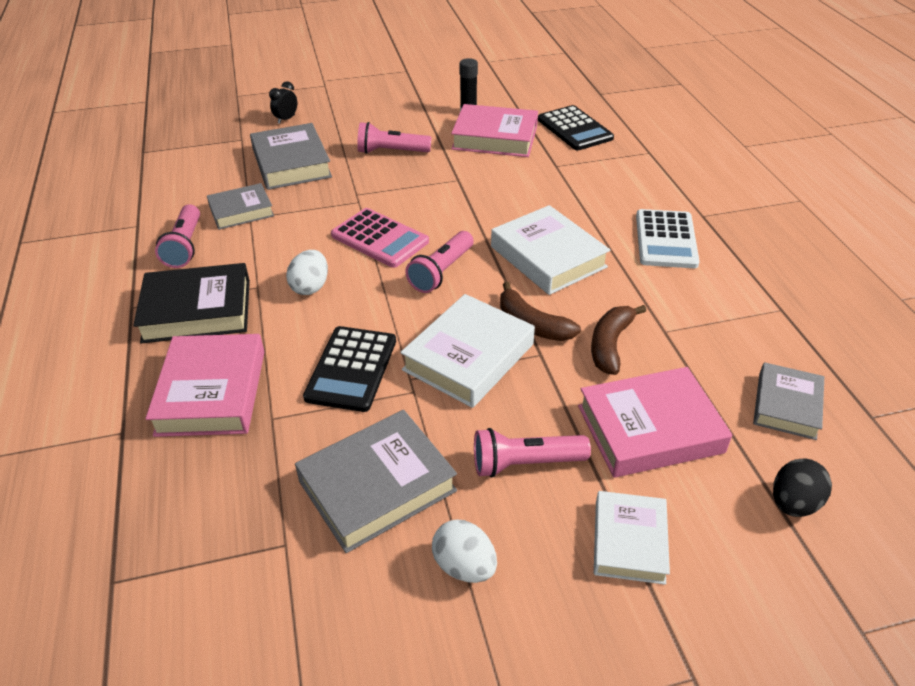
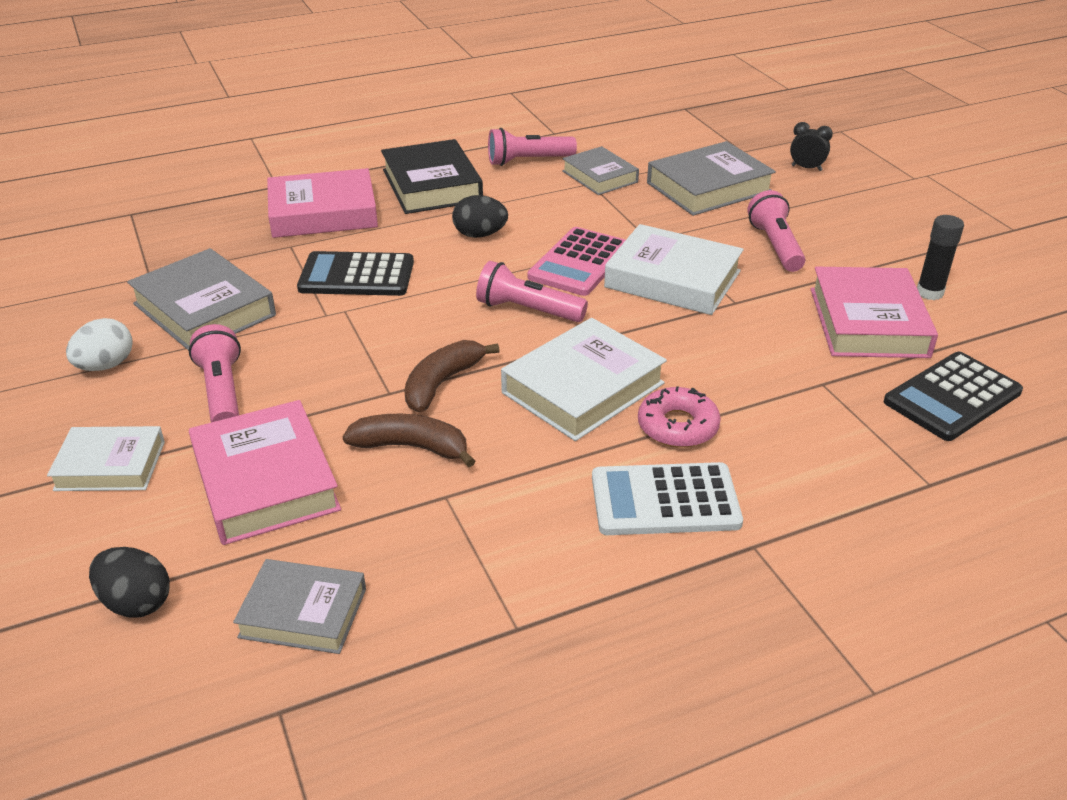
camera: 80 degrees right, 5 degrees down
white egg [286,250,328,295] -> black egg [452,195,508,238]
white book [400,294,535,408] -> white book moved to [604,224,744,315]
none -> pink donut [638,386,721,448]

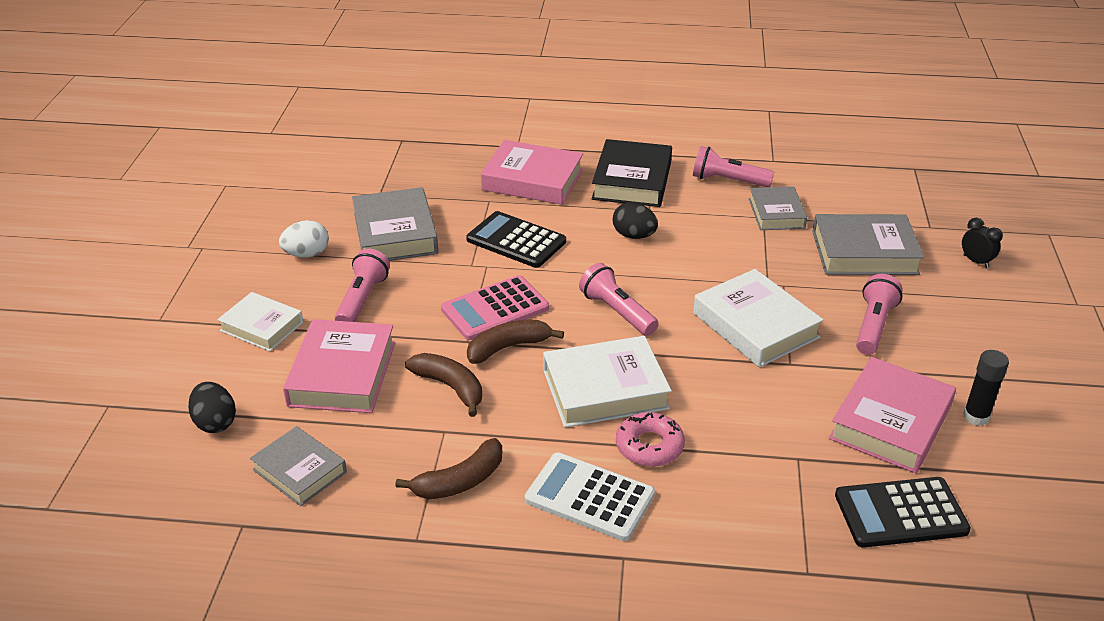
camera: 30 degrees right, 0 degrees up
pink calculator [527,227,625,296] -> pink calculator moved to [441,275,549,340]
none -> brown banana [395,438,502,499]

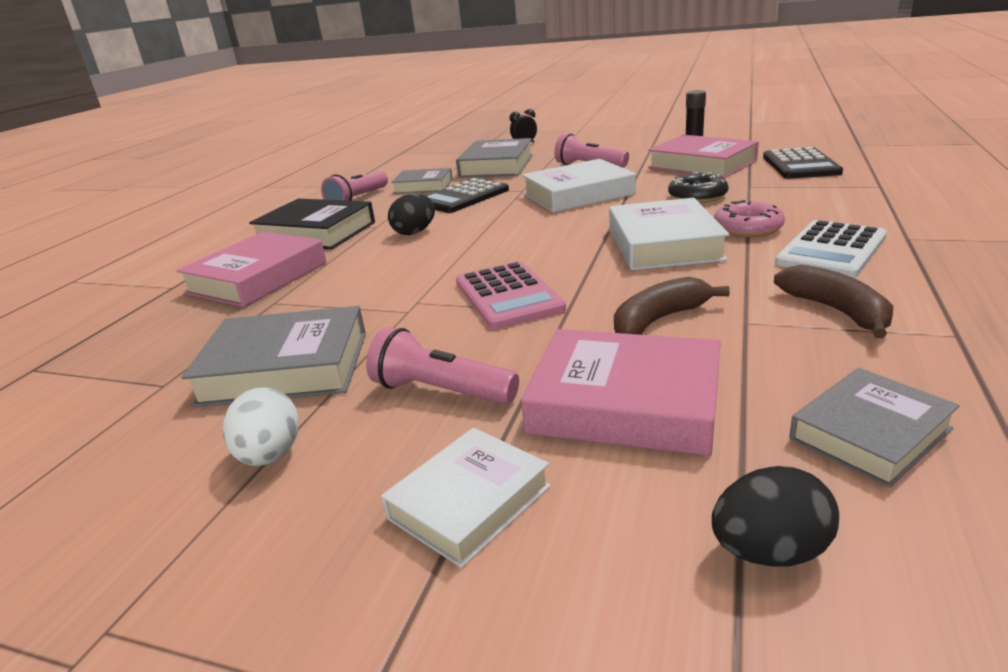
camera: 75 degrees left, 10 degrees down
black calculator [466,211,566,268] -> black calculator moved to [425,178,509,213]
brown banana [467,320,564,364] -> none
pink flashlight [579,263,659,336] -> none
none -> black donut [668,172,729,203]

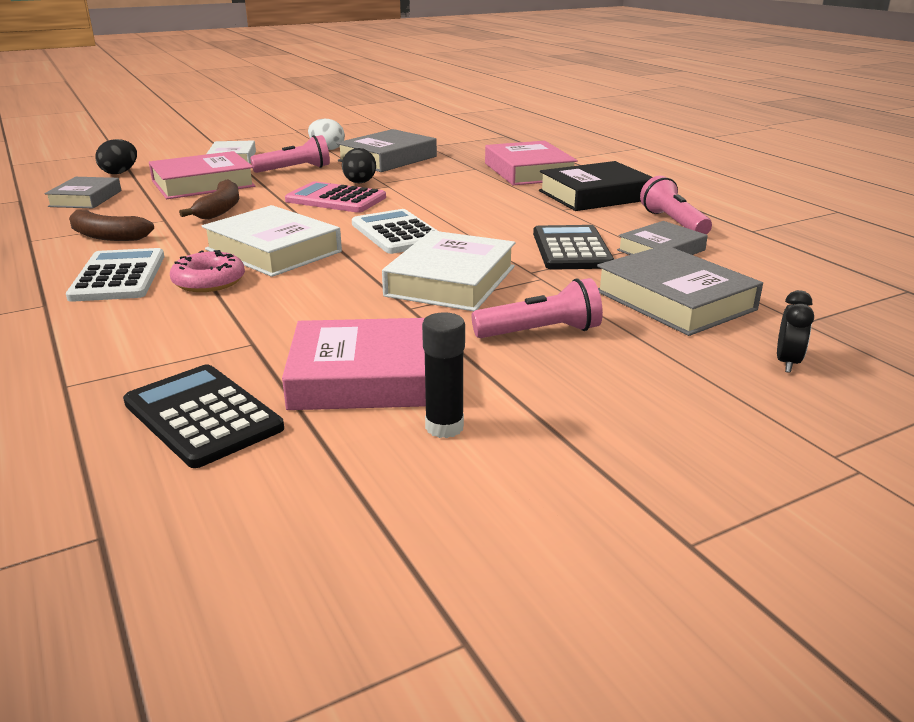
camera: 130 degrees right, 0 degrees up
black egg [388,194,435,235] -> black egg moved to [342,148,376,183]
black donut [668,172,729,203] -> none
none -> white calculator [352,209,438,254]

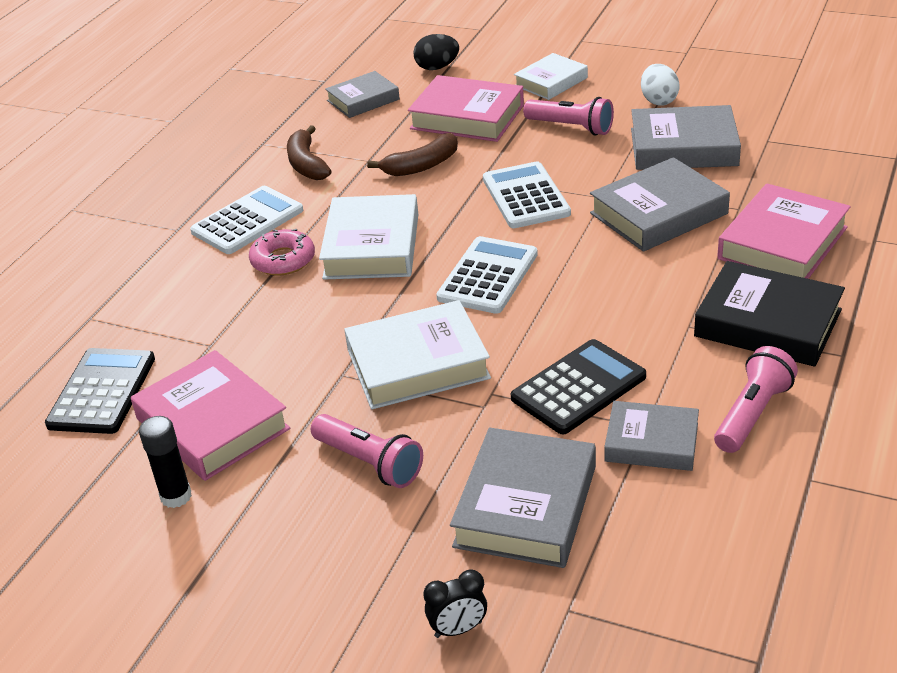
camera: 55 degrees right, 10 degrees up
pink calculator [285,181,386,213] -> white calculator [483,162,571,228]
black egg [342,148,376,183] -> none
none -> grey book [590,157,730,252]

